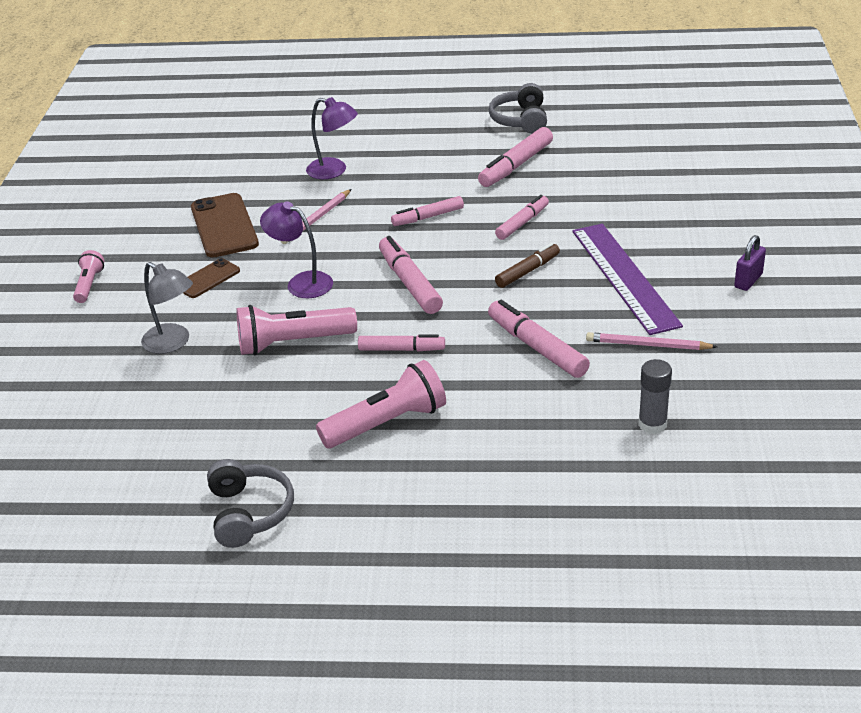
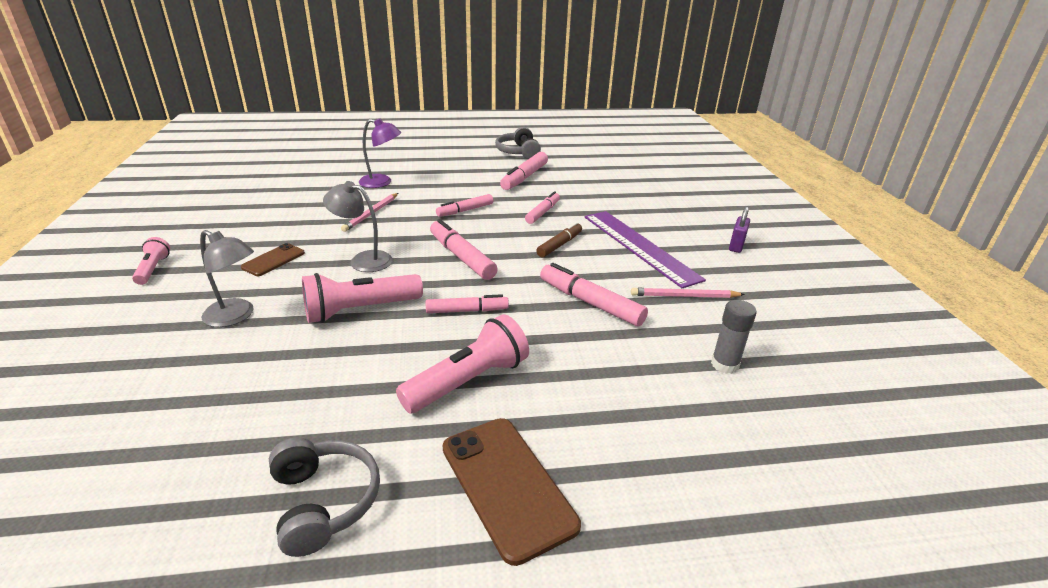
camera: 15 degrees left, 5 degrees down
brown phone [191,193,259,258] -> brown phone moved to [443,418,581,566]
purple lamp [260,201,333,298] -> grey lamp [323,181,393,272]

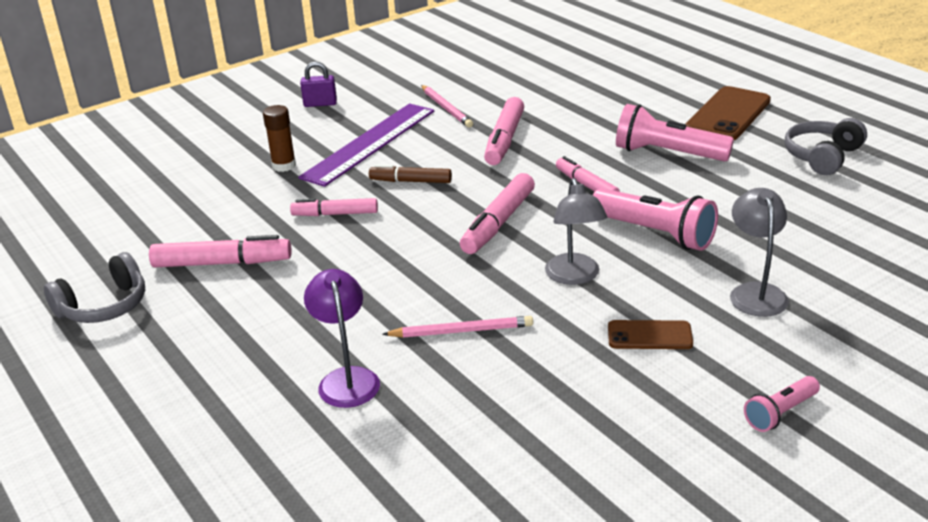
camera: 115 degrees left, 0 degrees up
pink marker [436,194,493,217] -> none
grey glue stick [711,300,757,374] -> none
none -> brown glue stick [263,105,296,172]

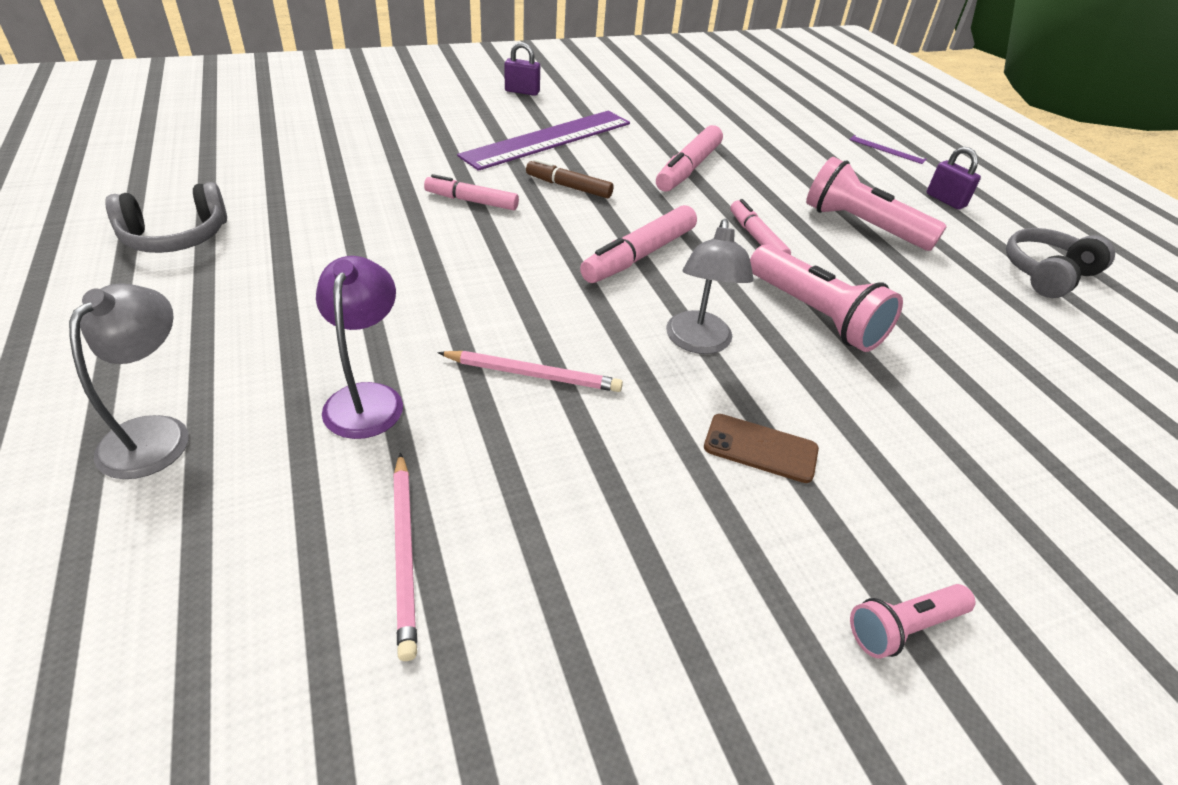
camera: 10 degrees right, 10 degrees up
pink marker [149,235,292,267] -> none
brown glue stick [263,105,296,172] -> none
pink pencil [421,85,473,128] -> pink pencil moved to [393,452,417,661]
brown phone [686,86,771,140] -> purple padlock [927,147,981,209]
grey lamp [730,188,789,317] -> grey lamp moved to [69,284,189,479]
none -> purple ruler [849,135,927,164]

